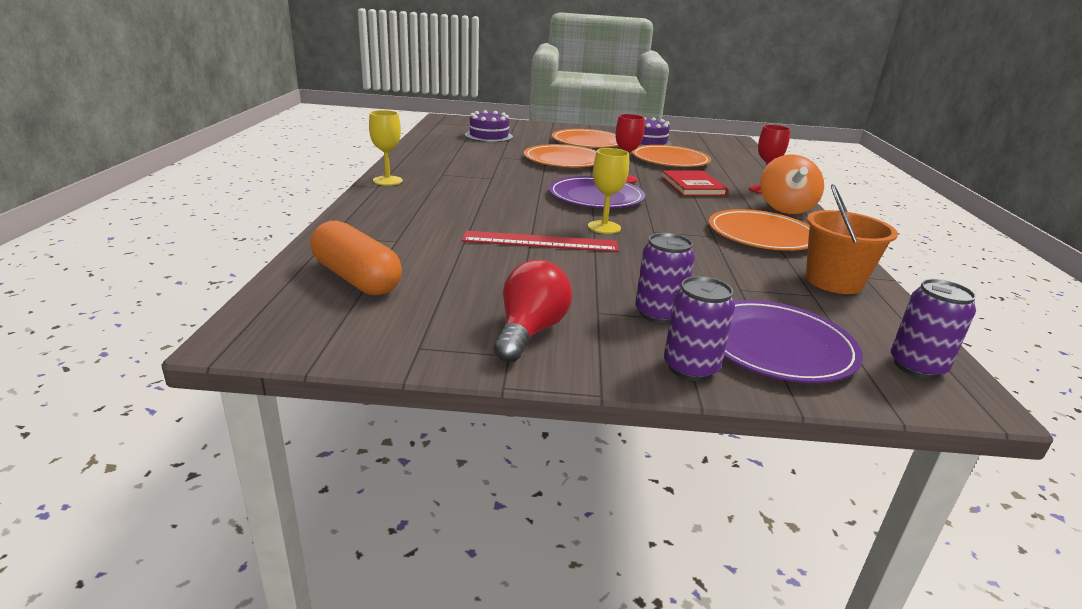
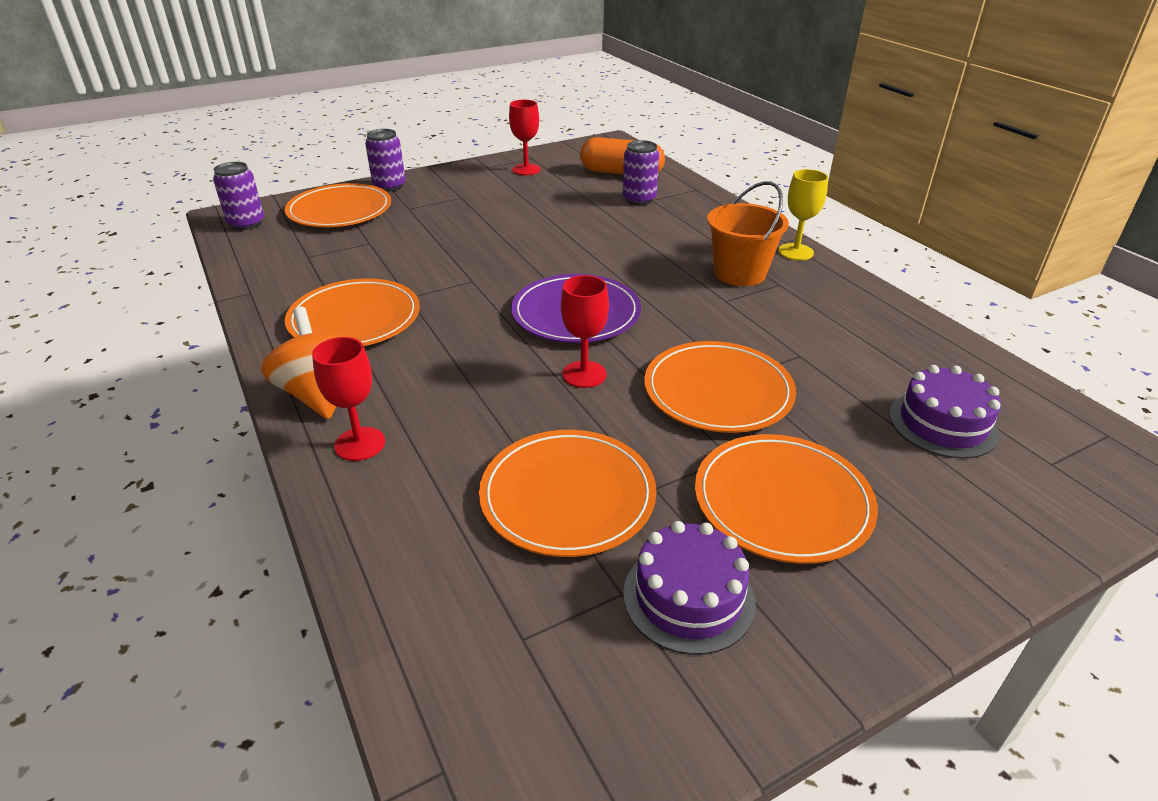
camera: 150 degrees right, 10 degrees up
red ruler [462,231,619,252] -> none
red light bulb [494,260,572,362] -> none
yellow goblet [588,148,629,234] -> none
purple can [635,233,695,323] -> purple can moved to [623,140,659,205]
red book [661,170,728,196] -> none
purple plate [724,300,863,383] -> orange plate [285,183,391,227]
orange bucket [806,184,898,294] -> orange bucket moved to [707,181,789,286]
none -> red goblet [509,100,540,175]

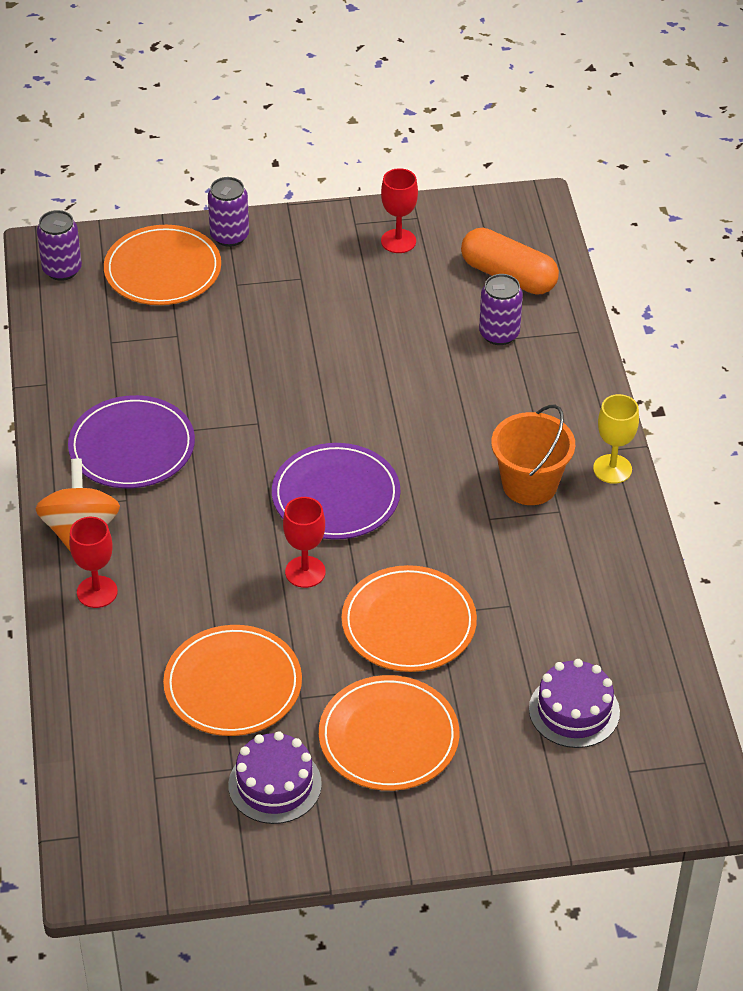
camera: 20 degrees right, 10 degrees up
orange plate [285,278,420,346] -> purple plate [68,395,195,488]

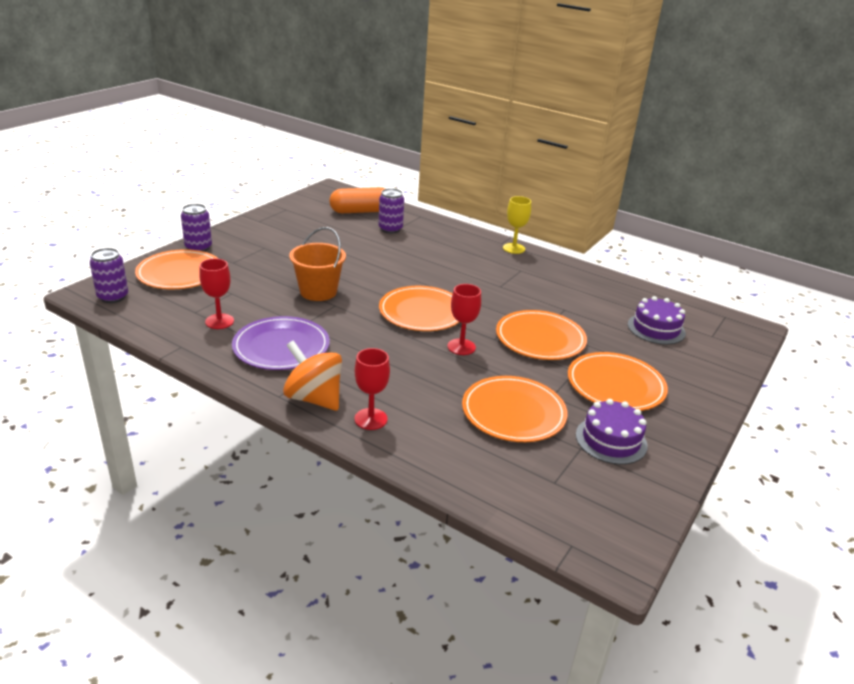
camera: 50 degrees left, 15 degrees down
purple plate [272,443,401,540] -> orange plate [379,286,460,331]
red goblet [381,168,418,253] -> red goblet moved to [199,258,234,329]
orange bucket [491,405,575,505] -> orange bucket moved to [289,227,346,301]

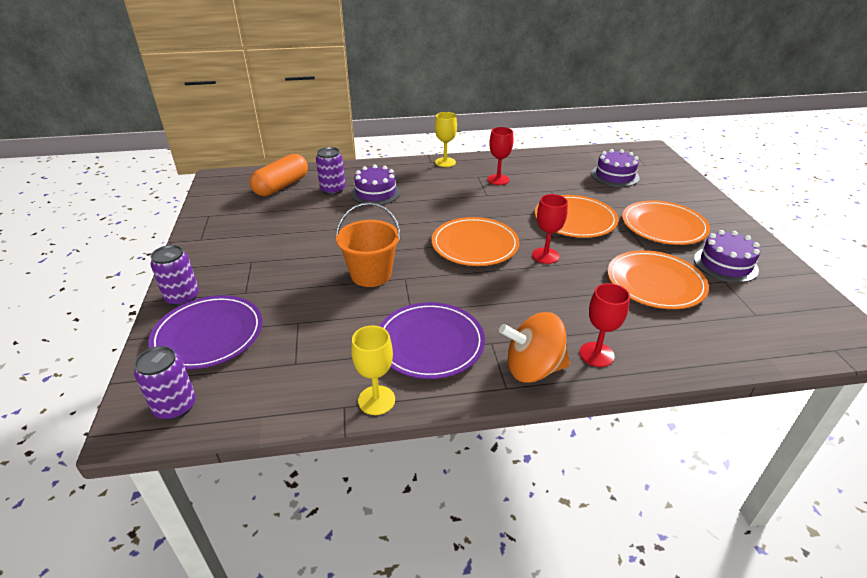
camera: 40 degrees left, 5 degrees up
orange plate [135,249,219,289] -> purple plate [148,295,262,370]
red goblet [199,258,234,329] -> red goblet moved to [487,127,513,185]
none -> purple cake [351,165,401,205]
none -> yellow goblet [351,325,395,415]

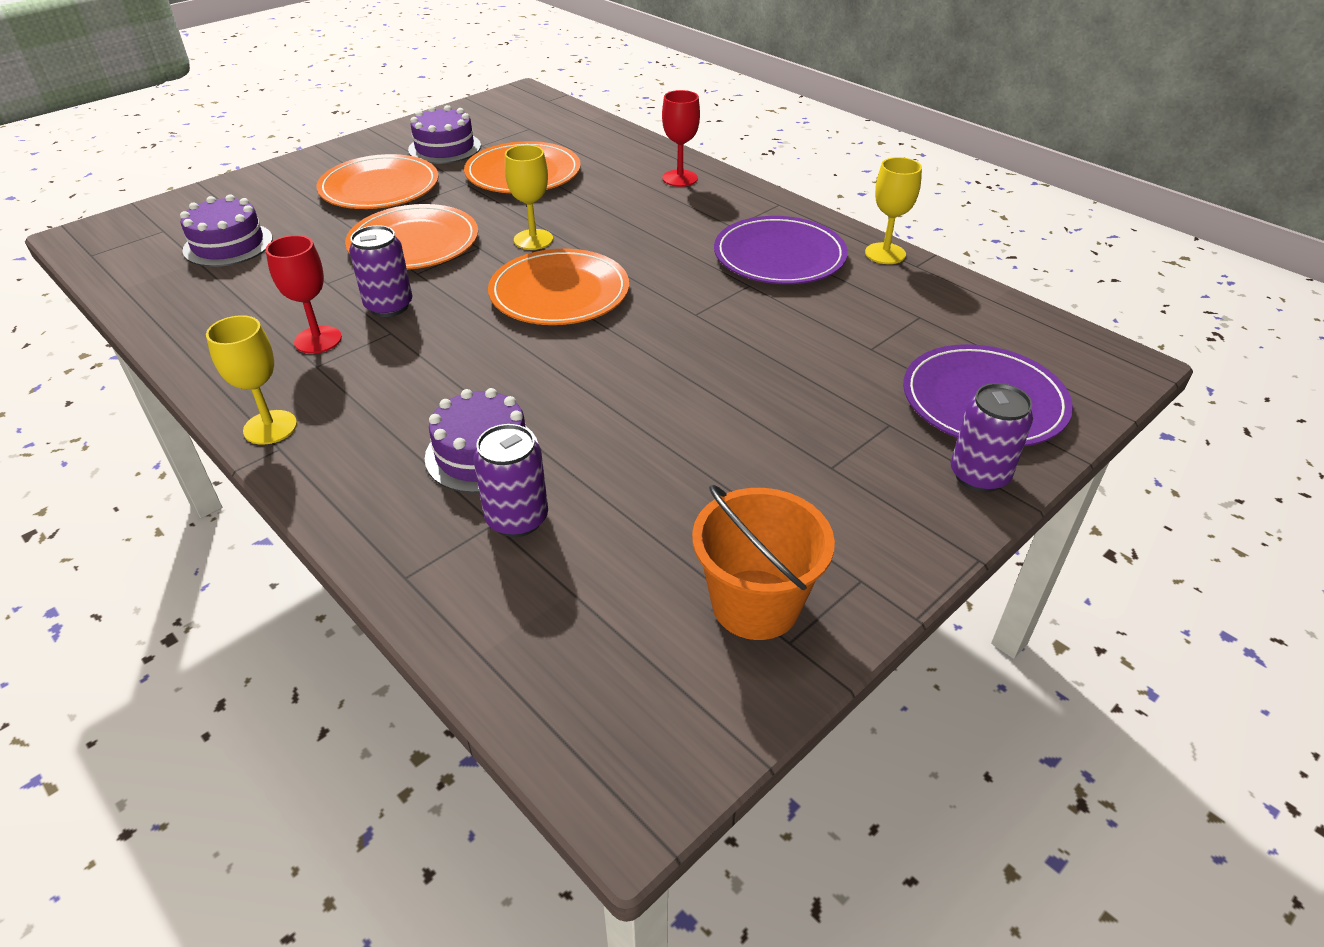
camera: 125 degrees left, 5 degrees up
purple can [134,346,196,420] -> purple can moved to [349,225,412,317]
orange capsule [250,154,308,196] -> none
orange bucket [336,202,401,287] -> orange bucket moved to [692,485,835,640]
orange spinning top [499,312,570,383] -> none
red goblet [532,194,568,264] -> yellow goblet [505,145,553,250]

